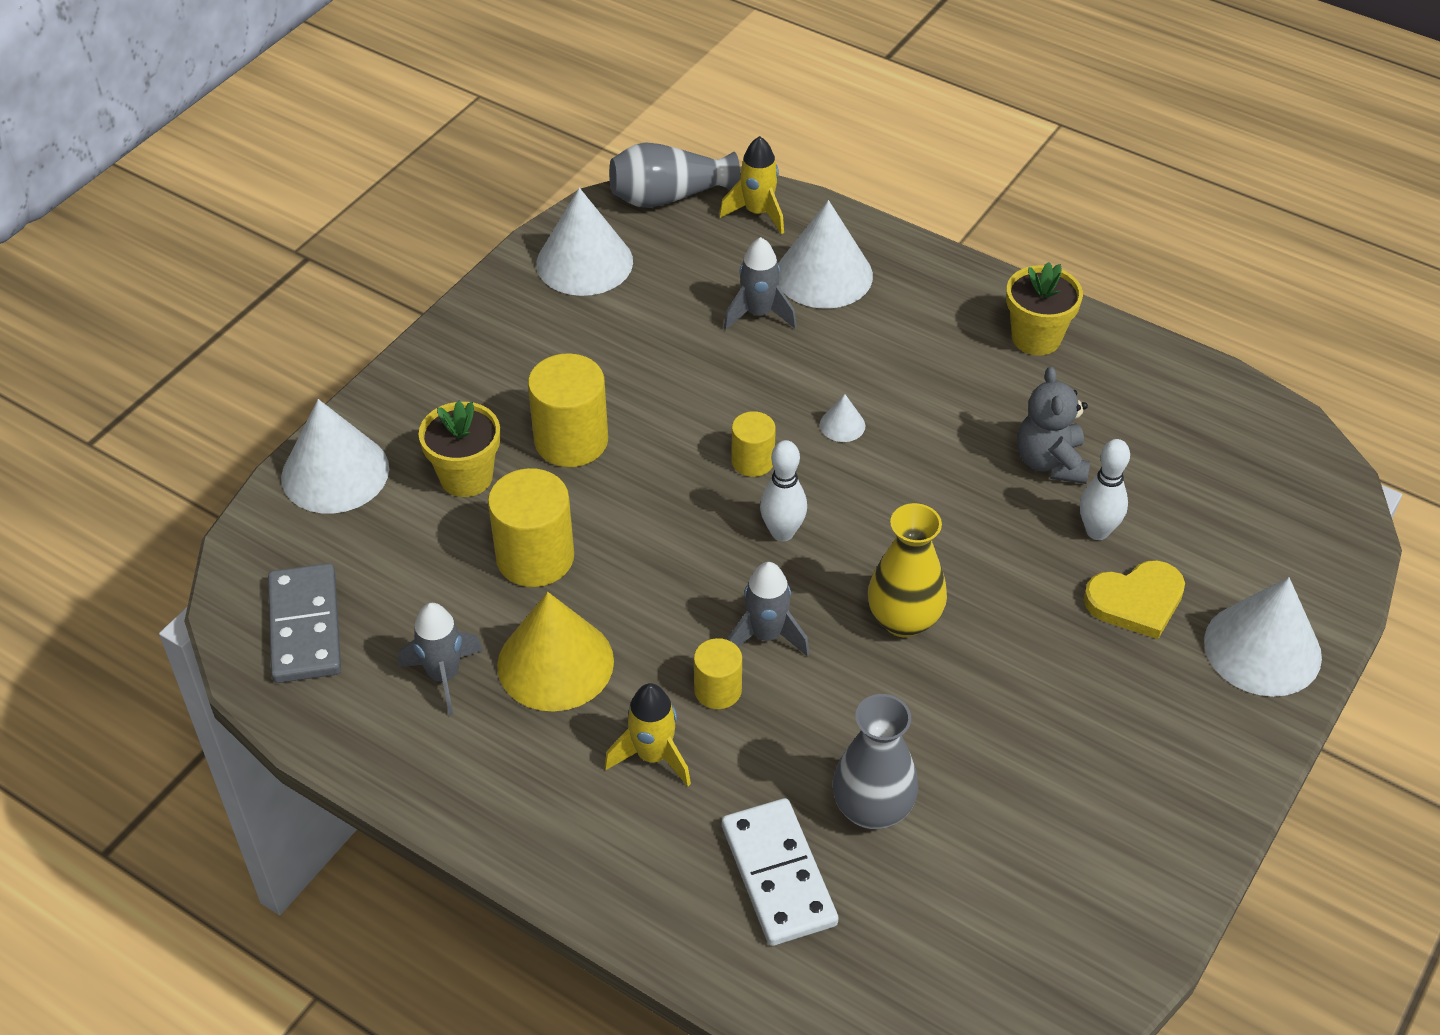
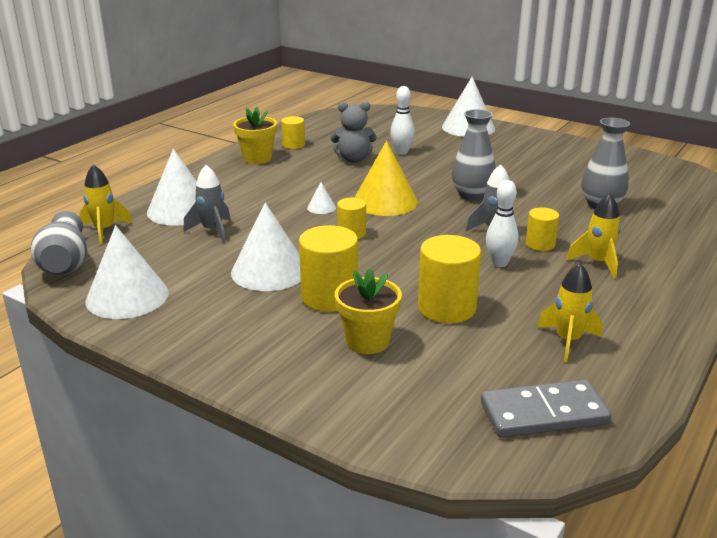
camera: 90 degrees left, 20 degrees down
white cone [281,399,389,514] -> white cone moved to [231,202,301,291]
grey rocket [398,603,483,716] -> yellow rocket [537,263,602,362]
yellow cone [497,592,614,711] -> yellow cone moved to [354,141,418,216]
white domino [722,798,839,946] -> none
white bowling pin [760,440,807,541] -> white bowling pin moved to [486,180,518,267]
yellow vase [868,503,947,638] -> grey vase [452,109,496,201]
yellow heart [1084,560,1185,639] -> none
none -> yellow cylinder [281,116,305,149]

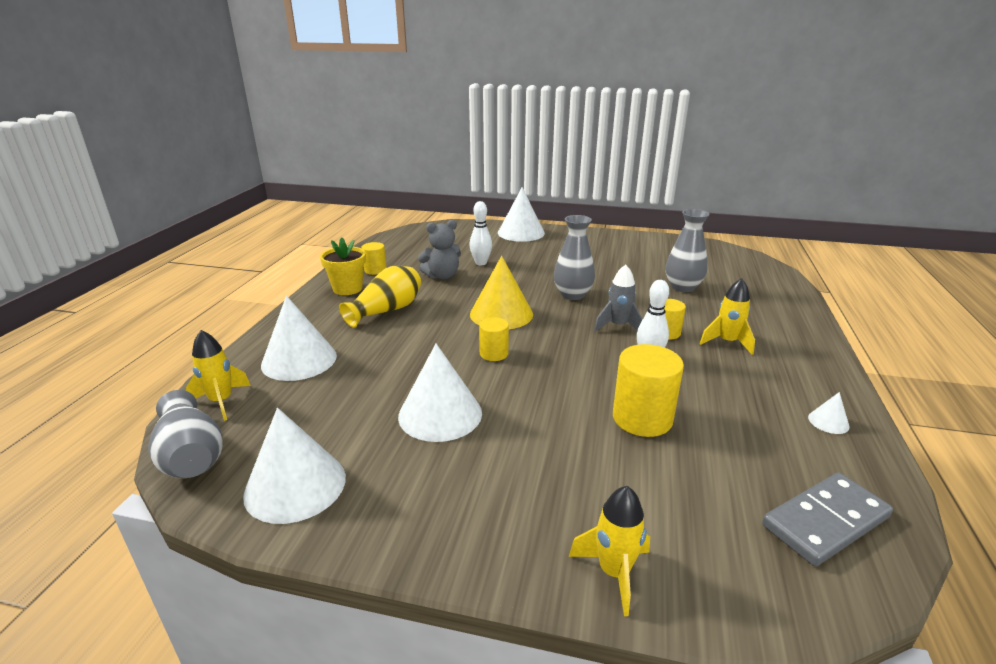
camera: 20 degrees left, 0 degrees up
grey rocket [183,165,231,243] -> none
yellow cylinder [299,225,358,312] -> none
white cone [307,182,336,214] -> white cone moved to [808,392,850,434]
yellow flower pot [335,268,402,354] -> none
yellow rocket [537,263,602,362] -> yellow rocket moved to [569,486,650,616]
none -> yellow vase [339,266,421,328]

